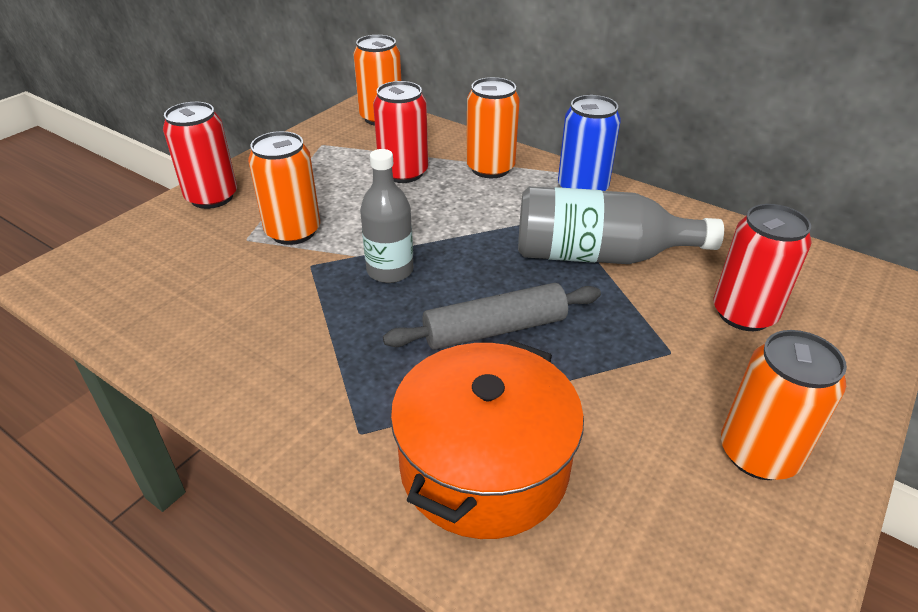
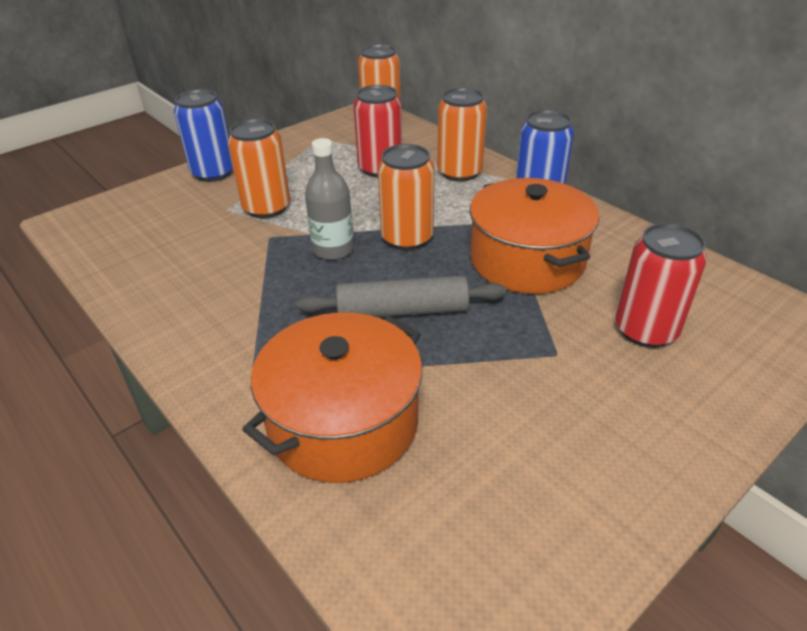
camera: 15 degrees right, 0 degrees up
red can [163,102,237,209] -> blue can [174,89,233,182]
grey bottle [518,186,724,264] -> orange pot [470,178,600,294]
orange can [721,330,847,480] -> orange can moved to [378,144,434,251]

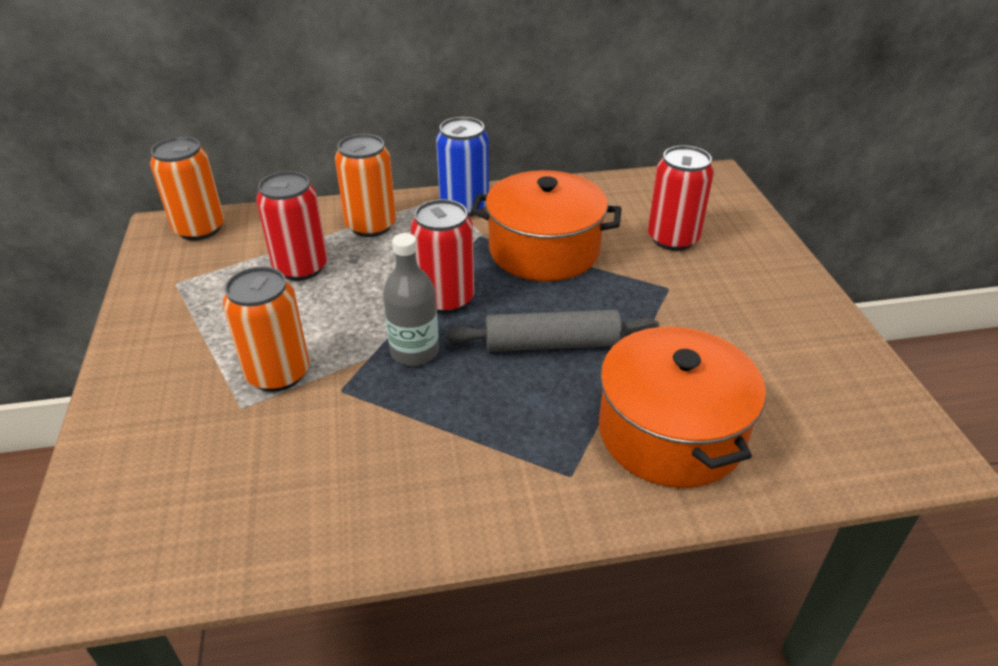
camera: 60 degrees left, 0 degrees up
blue can [174,89,233,182] -> none
grey rolling pin [297,276,506,317] -> grey rolling pin turned 60 degrees clockwise [446,310,659,352]
orange can [378,144,434,251] -> red can [410,199,474,314]

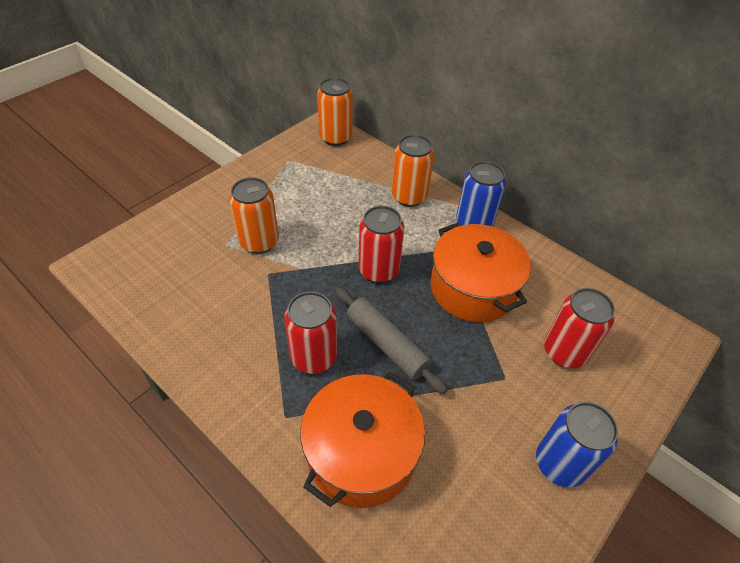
camera: 50 degrees right, 10 degrees up
red can [256,171,328,281] -> red can moved to [284,292,337,374]
grey bottle [383,233,439,366] -> none
none -> blue can [536,402,618,488]

